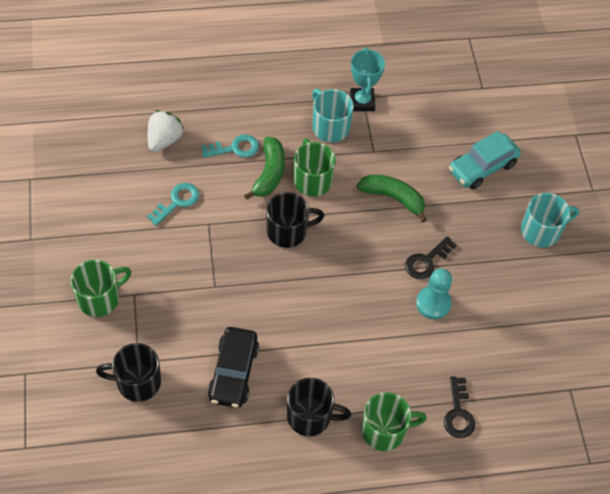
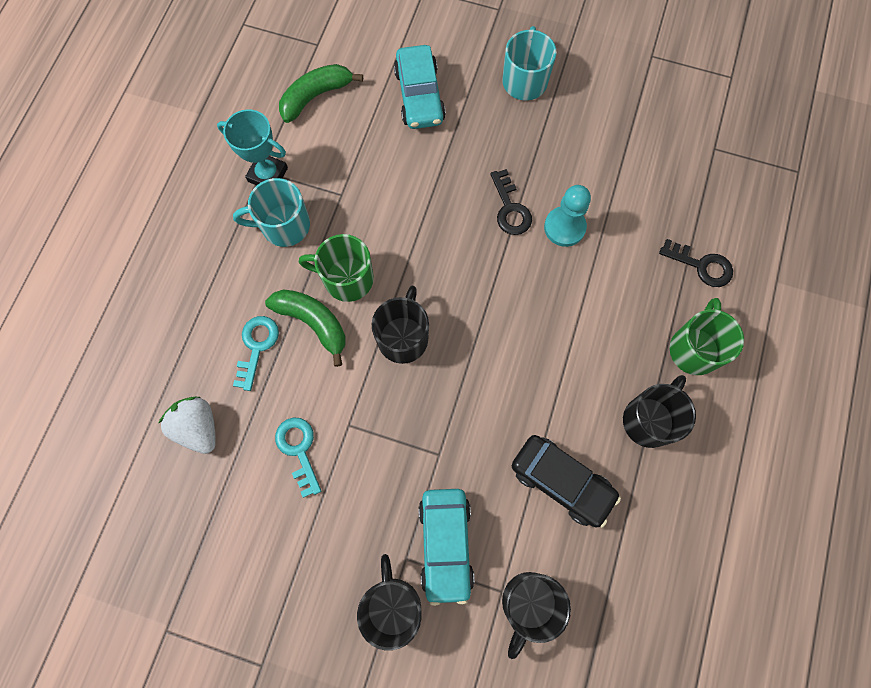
camera: 60 degrees left, 15 degrees up
green mug [70,260,131,317] -> black mug [357,554,422,651]
green banana [357,175,427,223] -> green banana moved to [279,64,363,123]
none -> turquoise car [418,489,474,606]

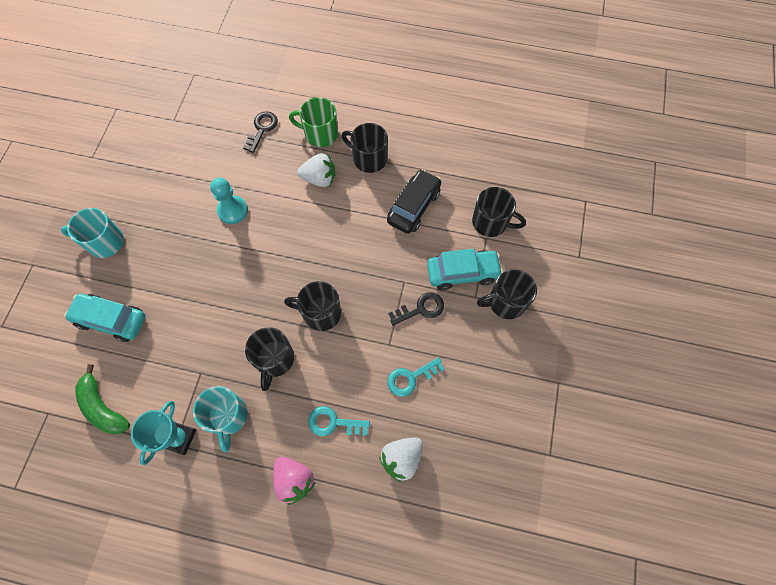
camera: 95 degrees left, 5 degrees down
green banana [265,289,346,367] -> none
green mug [299,234,374,302] -> black mug [245,327,294,391]
turquoise car [394,45,446,129] -> turquoise car turned 150 degrees counterclockwise [64,294,145,342]
black key [490,169,532,235] -> black key moved to [388,292,444,326]
none -> pink strawberry [273,457,316,505]
none -> white strawberry [297,153,335,187]

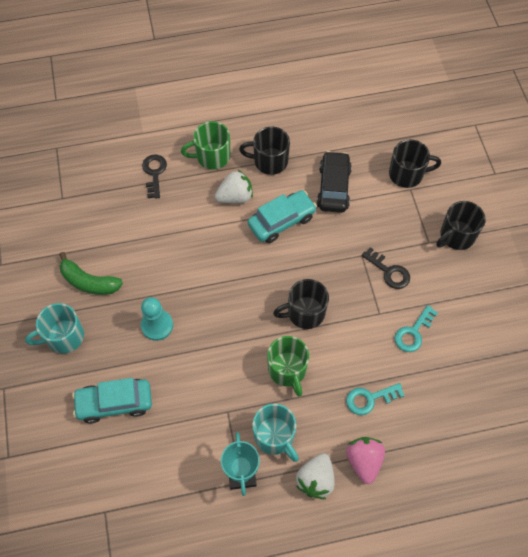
camera: 25 degrees left, 5 degrees down
green banana [75,364,130,434] -> green banana moved to [59,252,123,295]
turquoise pawn [210,178,248,224] -> turquoise pawn moved to [141,297,173,341]
black mug [245,327,294,391] -> green mug [267,336,309,396]
pink strawberry [273,457,316,505] -> pink strawberry turned 120 degrees counterclockwise [346,437,385,484]
white strawberry [379,437,423,482] -> white strawberry moved to [296,453,335,499]
black key [388,292,444,326] -> black key turned 90 degrees clockwise [362,247,410,289]
turquoise car [427,249,503,290] -> turquoise car moved to [248,190,317,243]

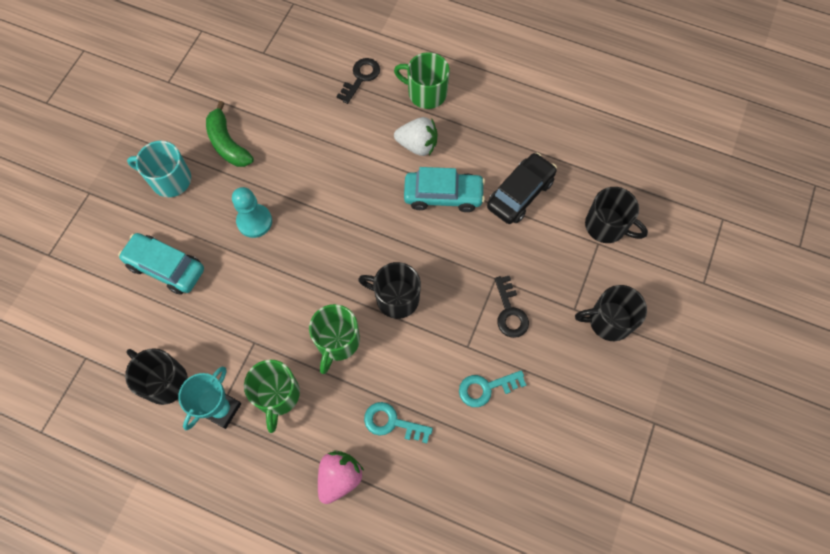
camera: 35 degrees right, 5 degrees up
black mug [239,127,290,175] -> black mug moved to [125,348,188,405]
turquoise mug [252,404,299,462] -> green mug [244,360,300,433]
white strawberry [296,453,335,499] -> none

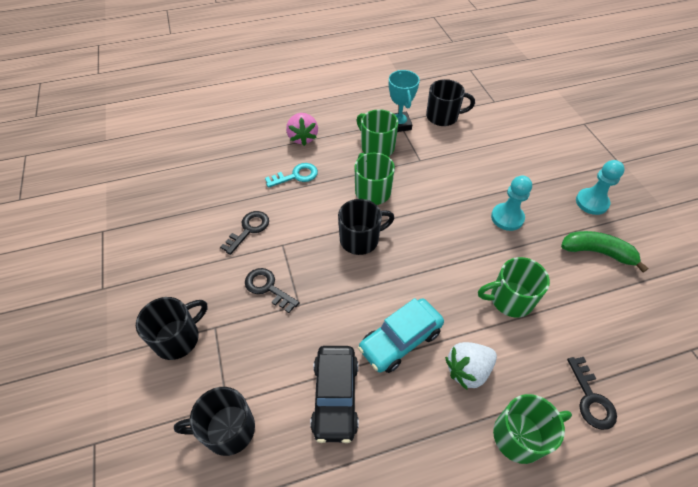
camera: 140 degrees right, 15 degrees down
turquoise car [118,233,204,295] -> none
turquoise mug [127,141,191,197] -> turquoise pawn [576,160,625,215]
turquoise key [459,370,526,407] -> black key [220,211,269,255]
none -> green mug [478,257,550,318]

